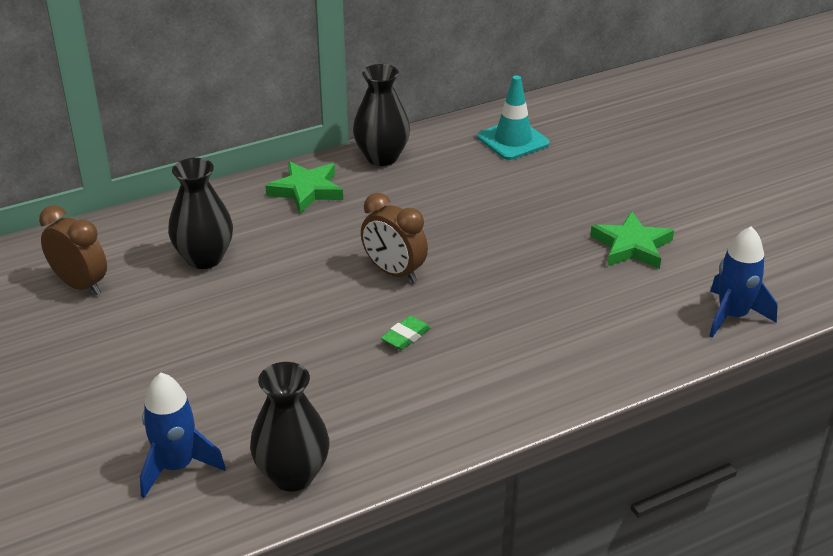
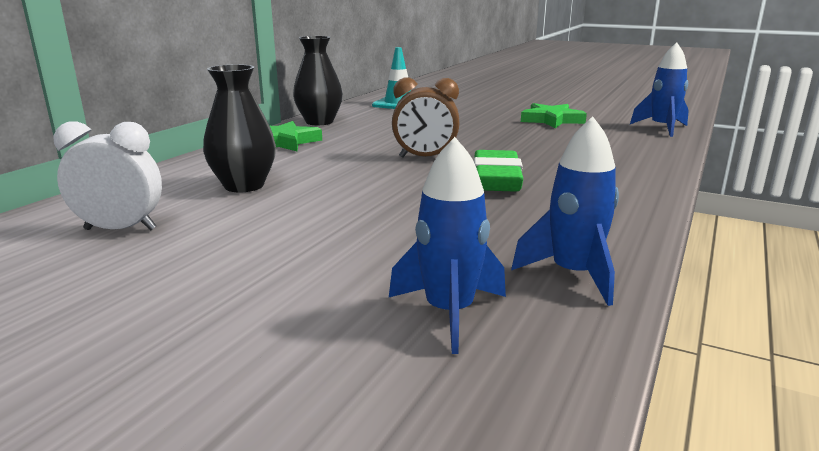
camera: 35 degrees left, 15 degrees down
brown clock [39,205,107,295] -> white clock [53,121,162,230]
black vase [250,362,329,491] -> blue rocket [511,116,619,306]
green eraser [381,316,431,350] -> green eraser [474,150,523,192], size x1.97

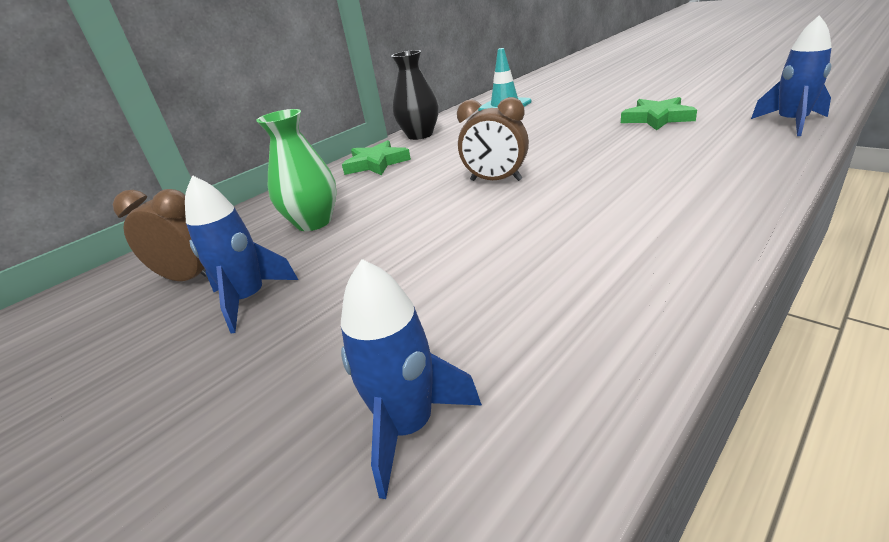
camera: 20 degrees right, 10 degrees up
white clock [53,121,162,230] -> brown clock [113,189,208,281]
black vase [203,64,276,192] -> green vase [256,109,337,231]
green eraser [474,150,523,192] -> none
blue rocket [511,116,619,306] -> blue rocket moved to [185,175,298,333]

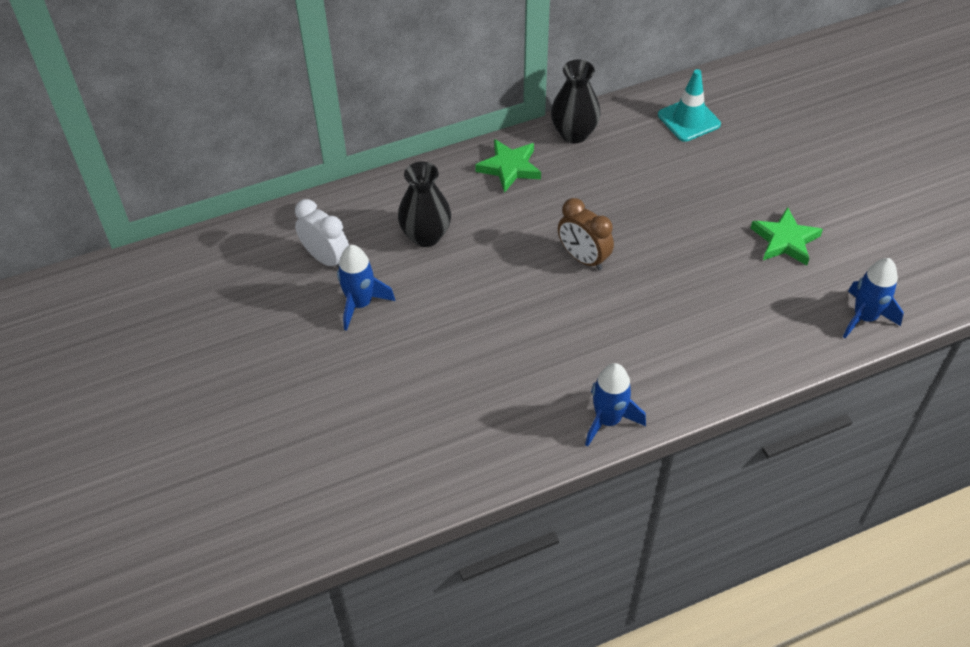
camera: 20 degrees right, 20 degrees up
brown clock [113,189,208,281] -> white clock [295,199,349,269]
green vase [256,109,337,231] -> black vase [398,162,451,247]
blue rocket [341,259,482,499] -> blue rocket moved to [585,363,646,447]

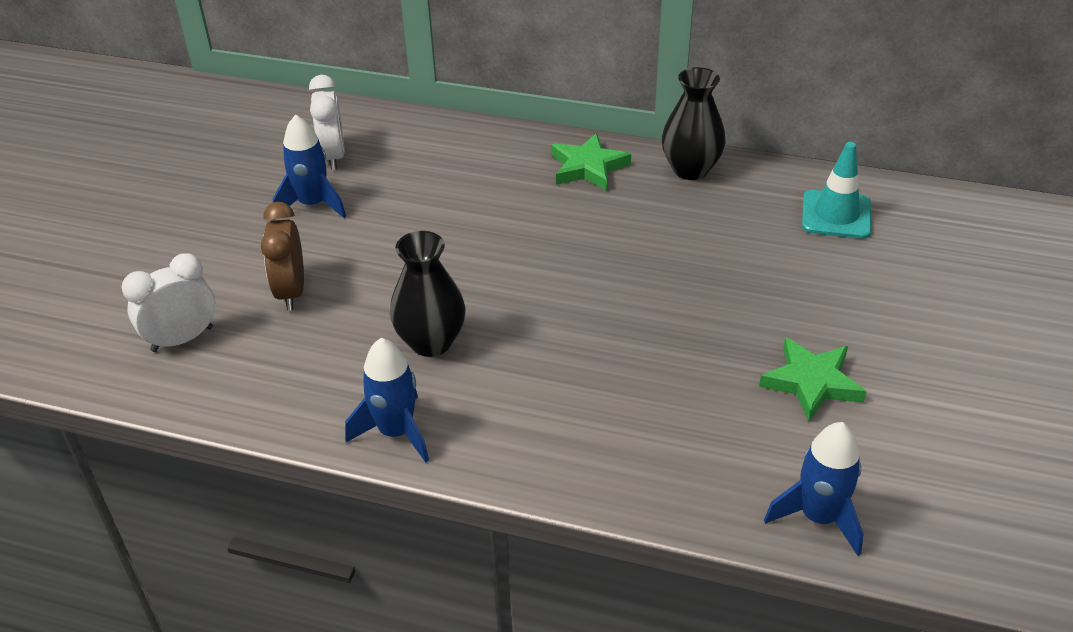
camera: 40 degrees right, 10 degrees down
black vase [398,162,451,247] -> black vase moved to [390,231,466,357]
brown clock [558,198,614,270] -> brown clock moved to [261,202,304,310]
none -> white clock [122,253,215,352]

